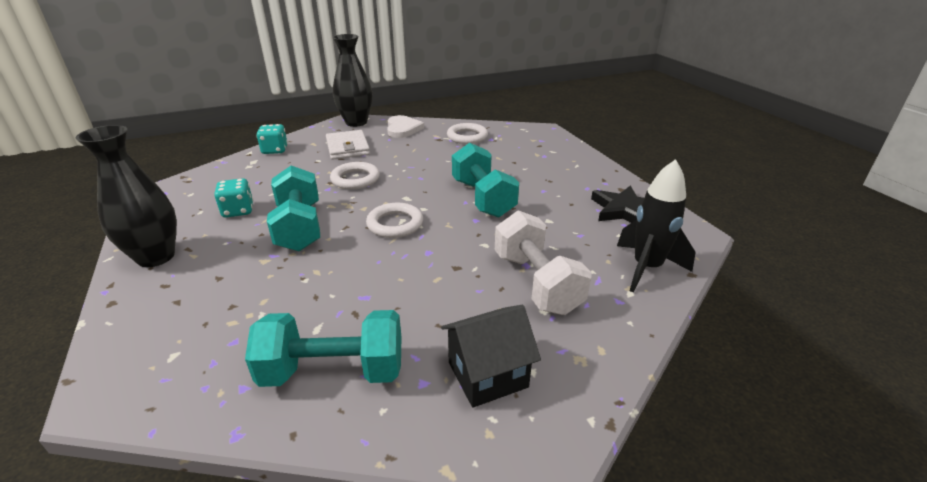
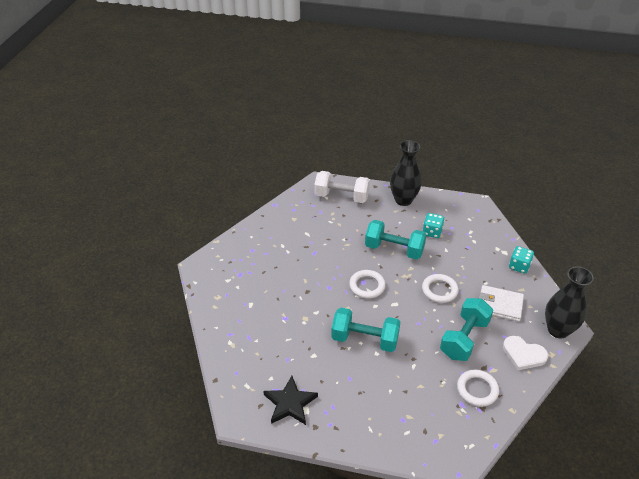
camera: 125 degrees right, 10 degrees up
turquoise dumbbell [245,310,401,387] -> turquoise dumbbell moved to [440,298,493,361]
black house [441,305,541,408] -> none
white dumbbell [495,210,592,315] -> white dumbbell moved to [314,171,370,203]
black rocket [617,159,695,293] -> none

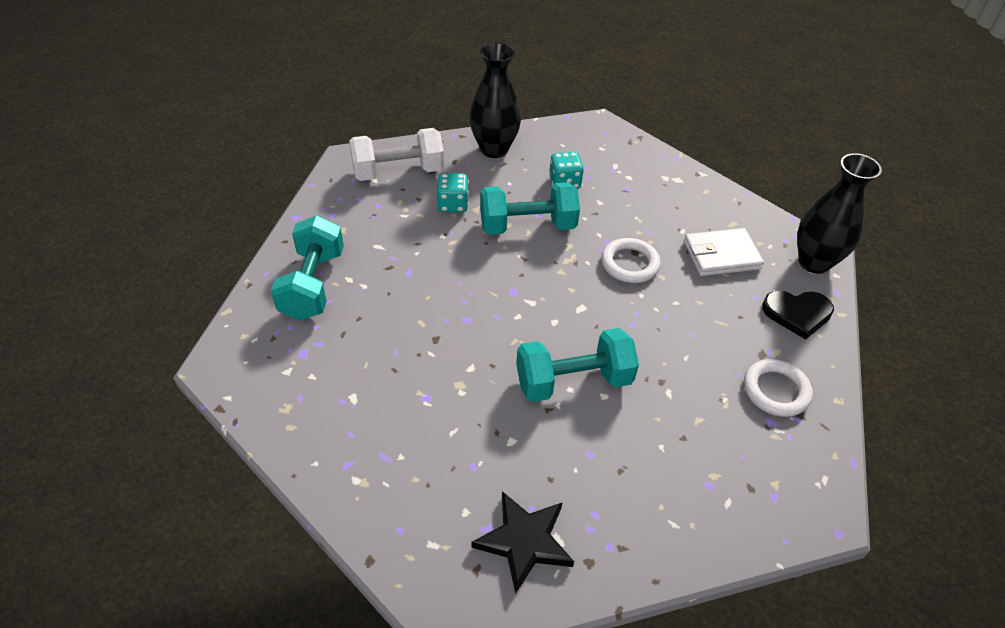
camera: 30 degrees left, 5 degrees up
white ring [349,270,386,299] -> none
turquoise dumbbell [440,298,493,361] -> turquoise dumbbell moved to [271,215,344,320]
white heart [503,336,548,370] -> black heart [762,290,834,340]
turquoise dice [509,246,534,274] -> turquoise dice moved to [437,173,469,212]

